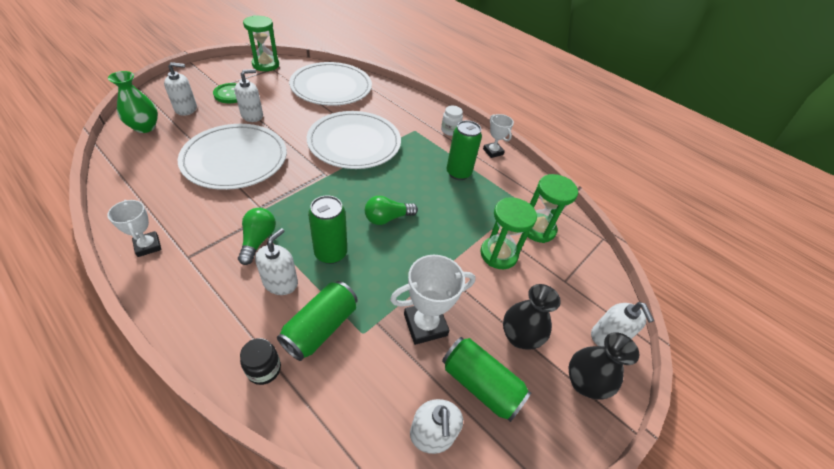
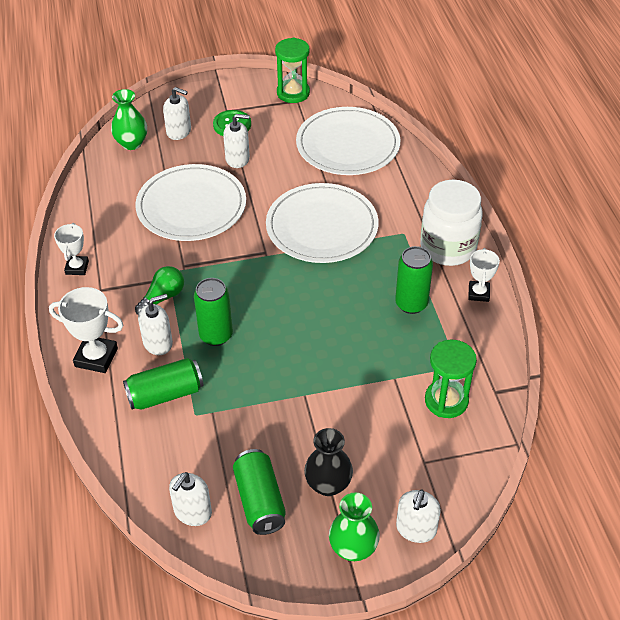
camera: 40 degrees right, 0 degrees up
black jar [240,338,281,385] -> none
green light bulb [365,196,418,225] -> none
white trophy [390,255,476,345] -> white trophy moved to [49,287,123,373]
white jar [441,106,463,136] -> white jar [420,179,483,266], size x2.22
green hourglass [480,197,537,269] -> none
black vase [568,332,639,400] -> green vase [329,493,380,561]

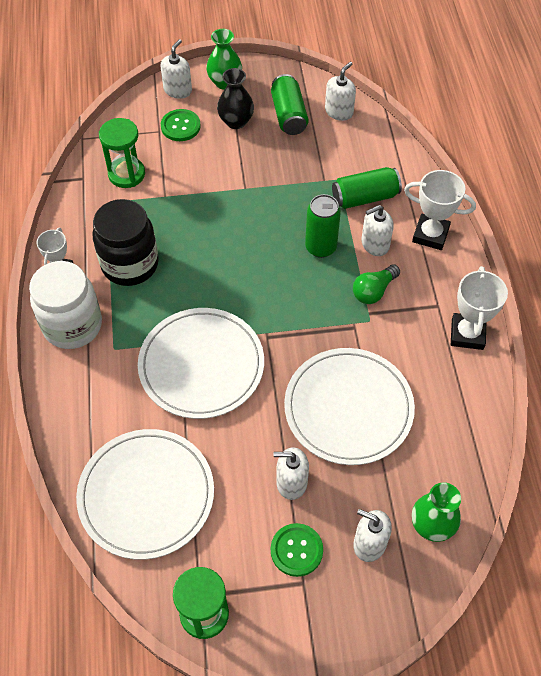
camera: 175 degrees left, 10 degrees up
white trophy [54,223,89,275] -> white trophy [451,266,508,350], size x1.55
green can [395,246,433,314] -> black jar [92,199,159,286]
none -> green button [161,109,201,141]

